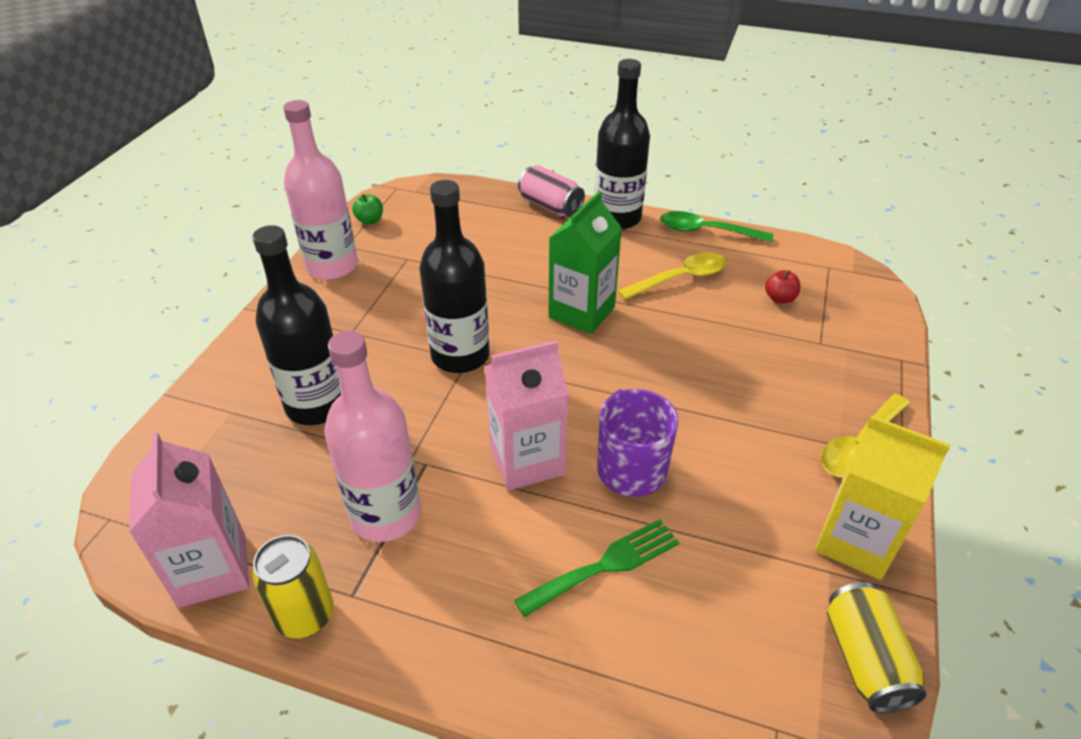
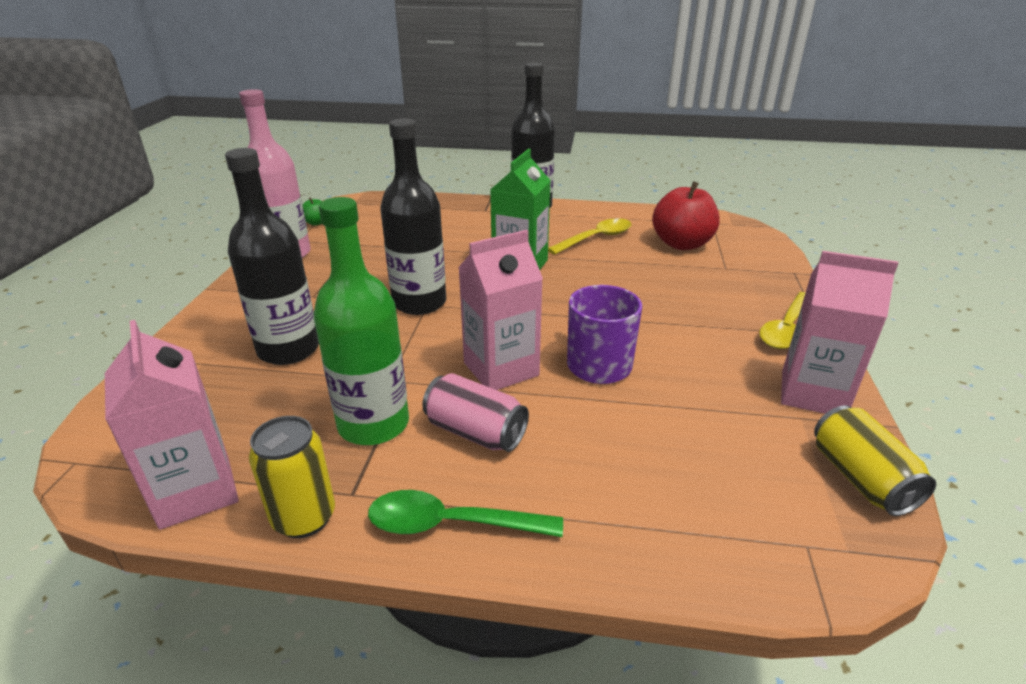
camera: 10 degrees left, 10 degrees down
pink bottle [324,331,421,542] -> green bottle [314,197,409,445]
green fork [514,519,679,617] -> none
pink can [518,165,585,217] -> pink can moved to [422,373,529,452]
green spoon [660,211,773,242] -> green spoon moved to [368,490,563,537]
red apple [765,270,800,304] -> red apple [652,181,720,250], size x2.21
yellow carton [815,416,951,580] -> pink carton [781,251,899,414]

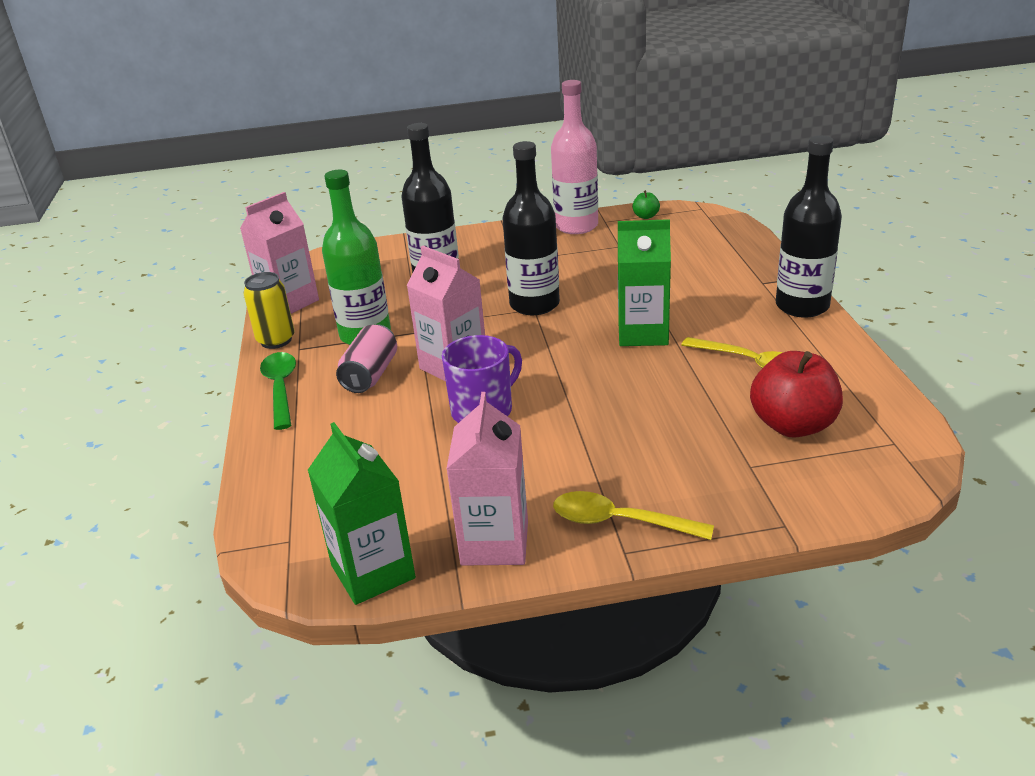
camera: 75 degrees right, 0 degrees up
yellow can [814,406,936,516] -> green carton [308,422,416,605]

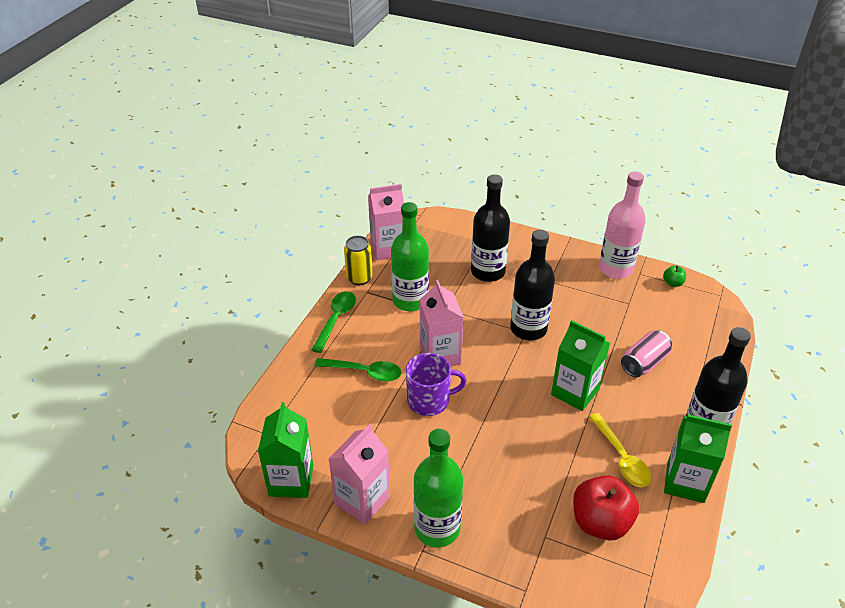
camera: 30 degrees right, 10 degrees up
pink can [336,324,397,393] -> pink can moved to [621,330,672,377]
yellow spoon [553,491,714,540] -> green bottle [414,429,463,547]
none -> green spoon [315,358,402,382]
none -> green carton [664,415,732,503]

